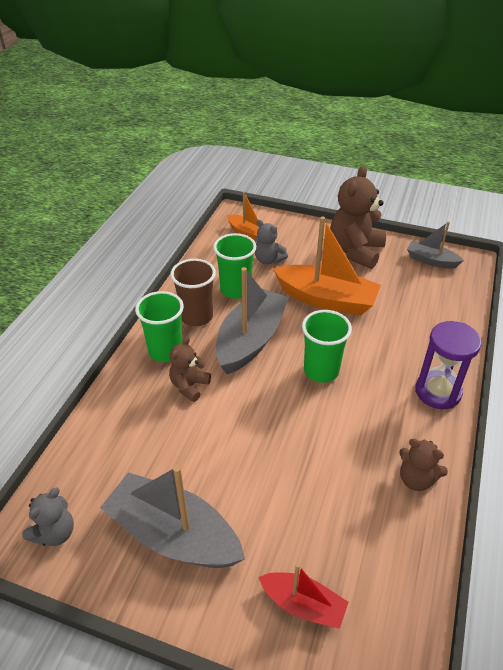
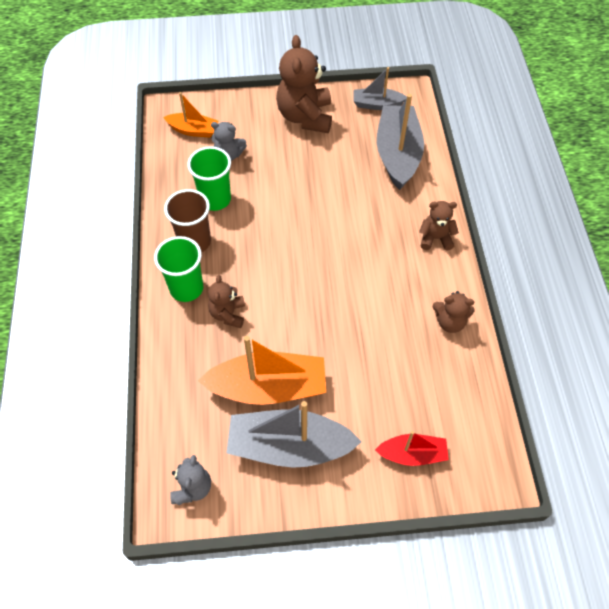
camera: 25 degrees left, 15 degrees up
grey boat [216,267,289,374] -> grey boat moved to [377,94,424,190]
orange boat [273,217,381,316] -> orange boat moved to [198,336,326,405]
green cup [302,310,352,383] -> none
purple hourglass [415,321,482,409] -> brown teddy bear [419,201,459,250]

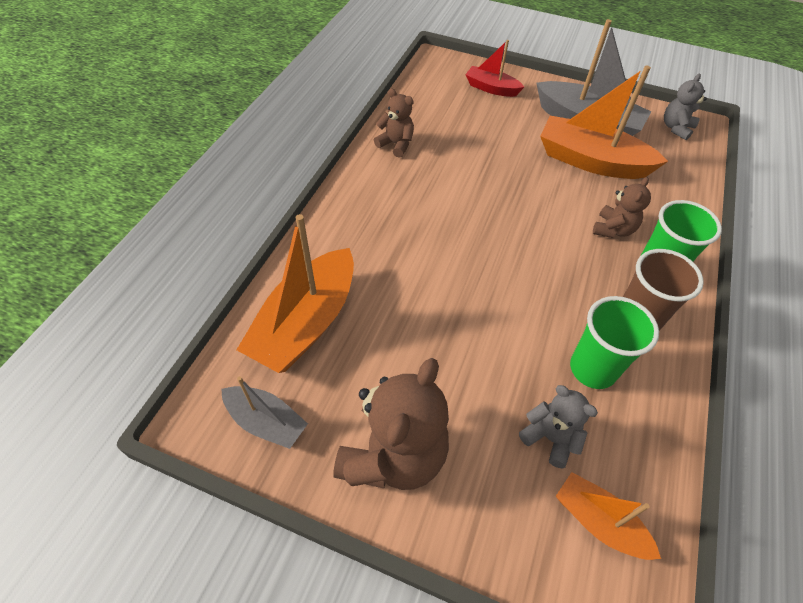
camera: 155 degrees left, 5 degrees down
grey boat [377,94,424,190] -> orange boat [236,214,354,373]
brown teddy bear [419,201,459,250] -> none

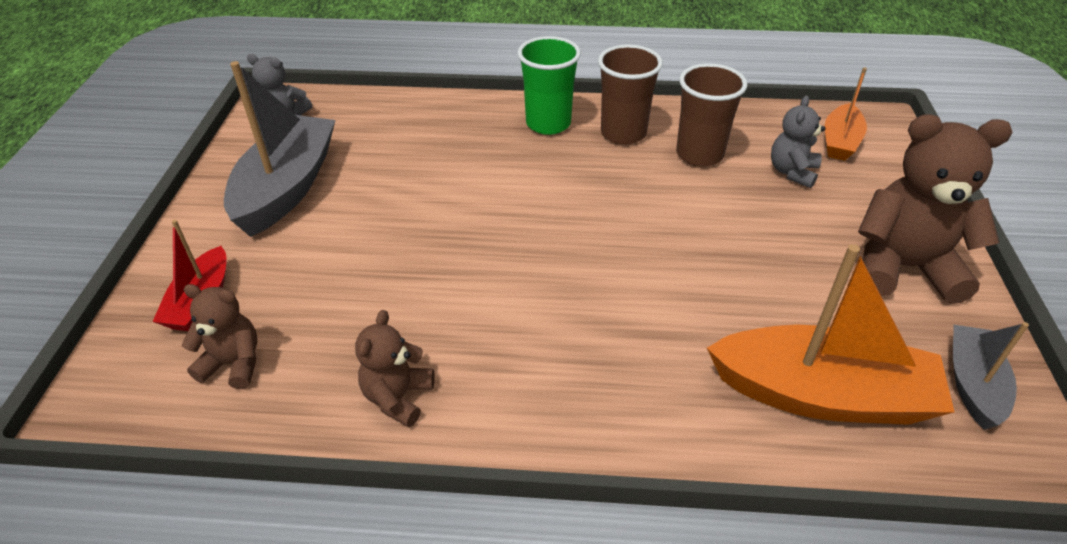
camera: 105 degrees left, 10 degrees down
orange boat [540,65,668,179] -> none
green cup [570,296,659,389] -> brown cup [676,63,747,167]
brown teddy bear [593,177,651,238] -> brown teddy bear moved to [182,284,257,389]

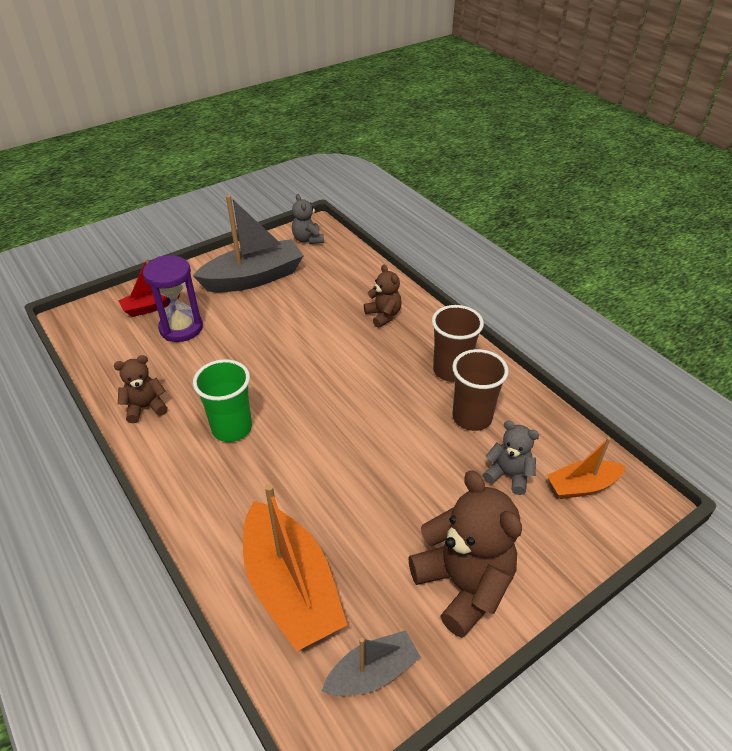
camera: 50 degrees right, 0 degrees up
brown teddy bear [182,284,257,389] -> brown teddy bear moved to [364,264,402,328]
green cup [517,36,581,135] -> green cup moved to [193,359,252,442]
grey teddy bear [771,96,825,188] -> grey teddy bear turned 45 degrees clockwise [483,421,539,495]
none -> purple hourglass [143,255,203,342]

